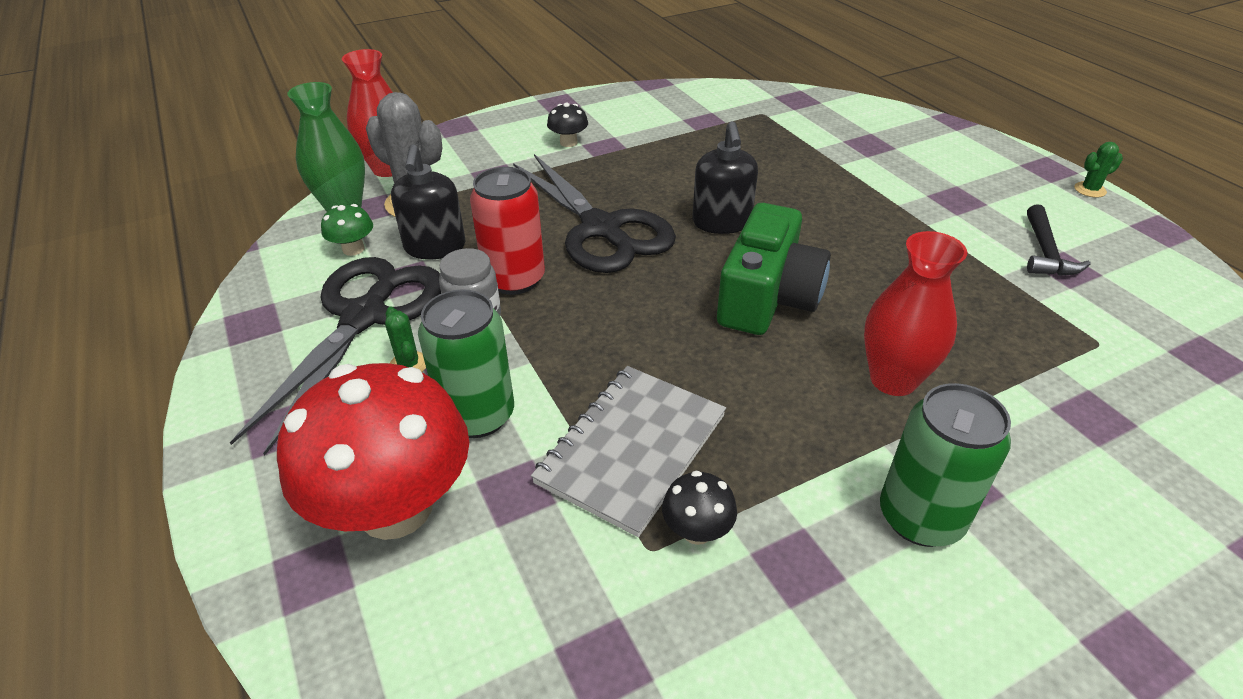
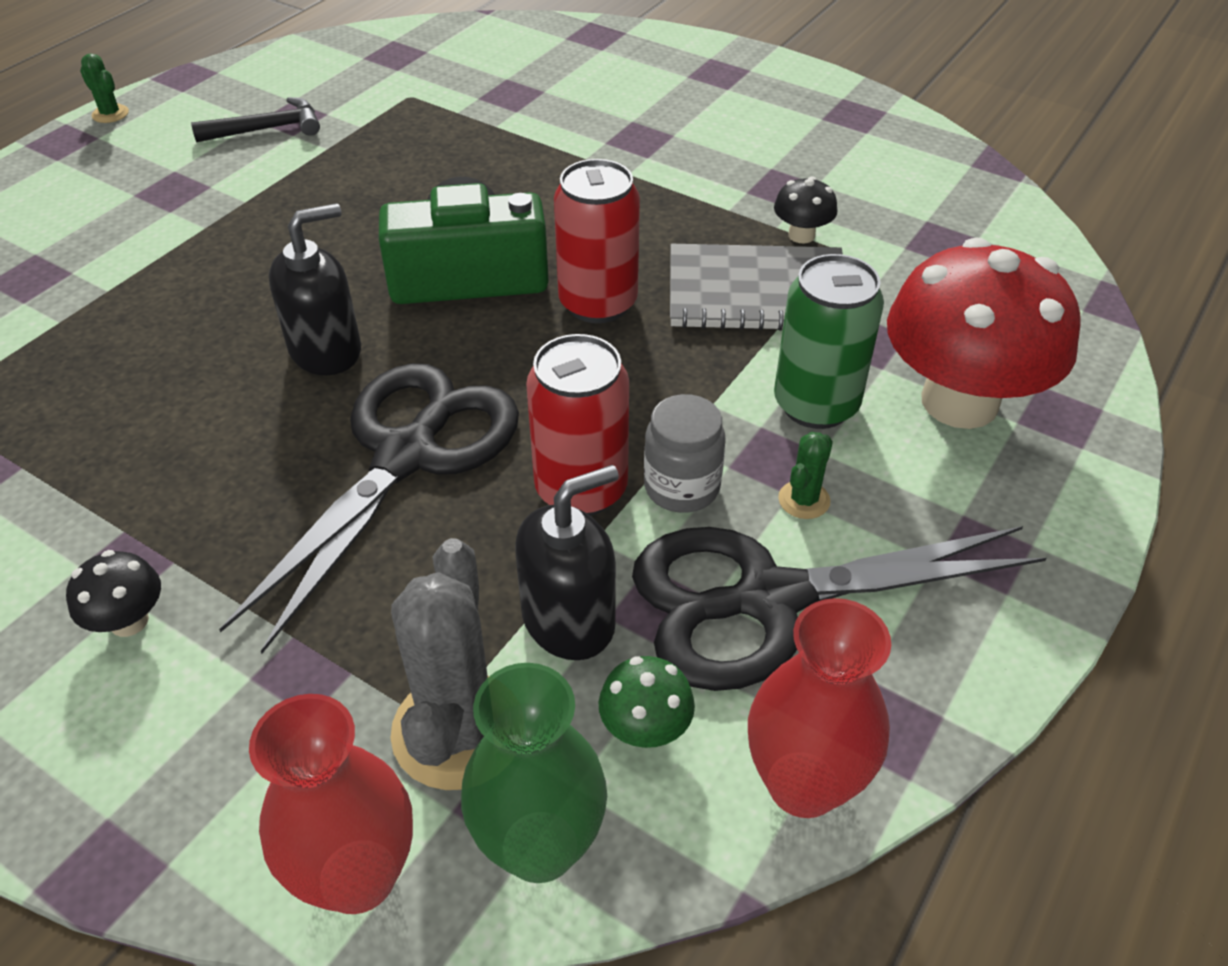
camera: 120 degrees left, 5 degrees up
red vase [864,231,967,396] -> red vase moved to [748,598,891,818]
green can [880,383,1011,547] -> none
none -> red can [554,159,640,323]

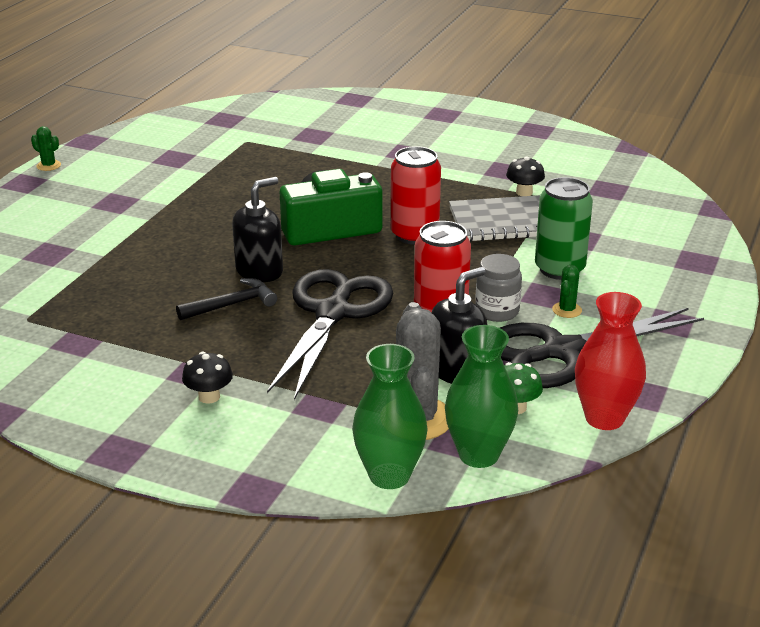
camera: 10 degrees left, 15 degrees down
black hammer [191,97,320,142] -> black hammer moved to [176,278,277,320]
red vase [249,694,413,914] -> green vase [352,344,427,489]
red mushroom [887,238,1080,429] -> none

